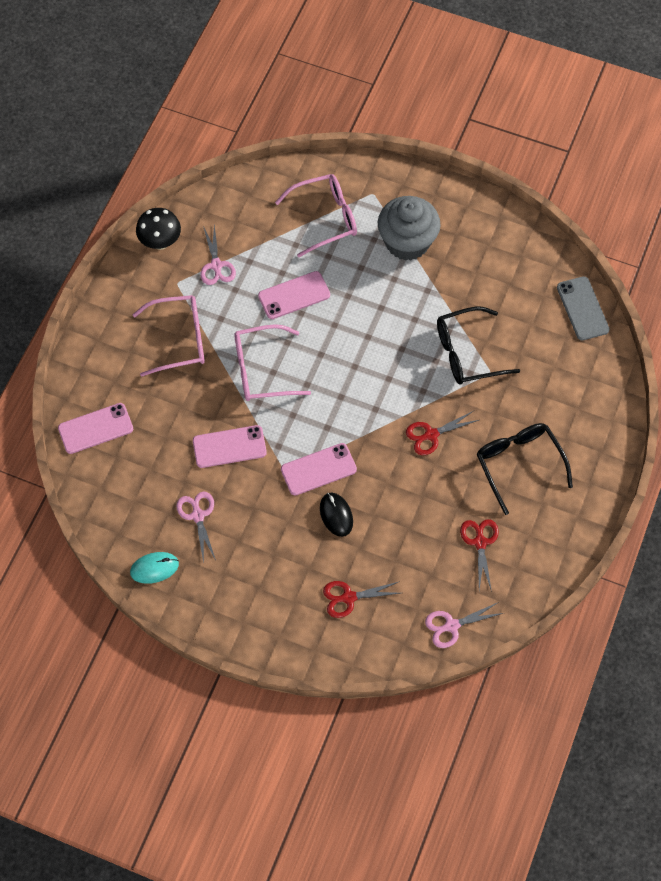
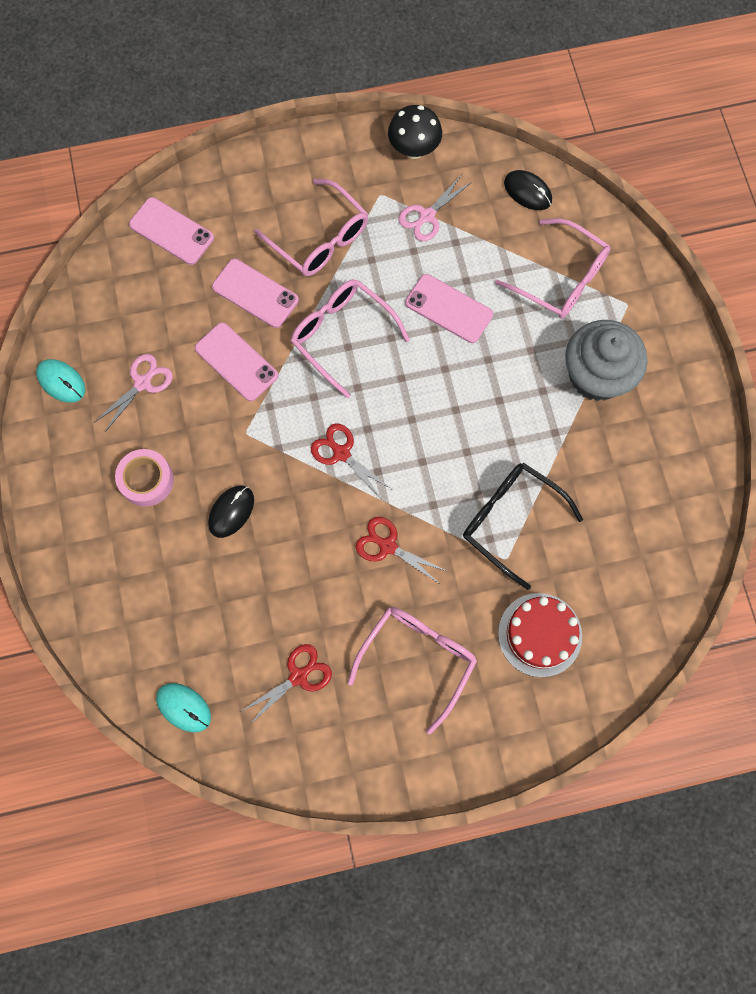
camera: 55 degrees right, 10 degrees up
pink phone [281,443,357,496] -> pink phone moved to [212,259,299,328]
red scissors [323,581,400,618] -> red scissors moved to [311,424,391,498]
pink scissors [425,602,503,648] -> turquoise mouse [156,683,211,732]
black glasses [477,423,573,515] -> pink glasses [348,607,477,734]
grey phone [557,276,610,340] -> none
none -> pink tape [115,449,174,507]
none -> red cake [498,593,582,677]
none -> black mouse [504,170,552,210]

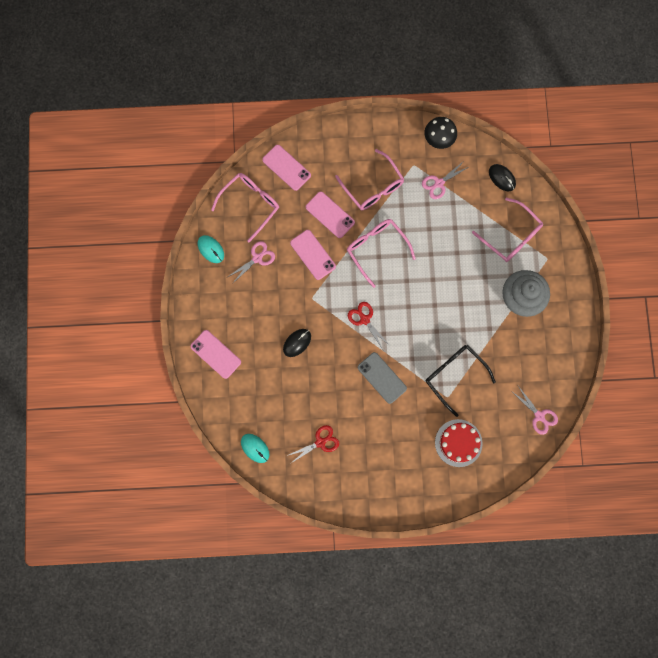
camera: 10 degrees right, 5 degrees up
pink tape [115,449,174,507] -> none
pink glasses [348,607,477,734] -> pink glasses moved to [211,173,279,242]
red scissors [356,517,446,584] -> grey phone [358,352,407,404]
pink phone [405,274,493,343] -> pink phone moved to [190,330,241,379]
none -> pink scissors [514,386,558,435]

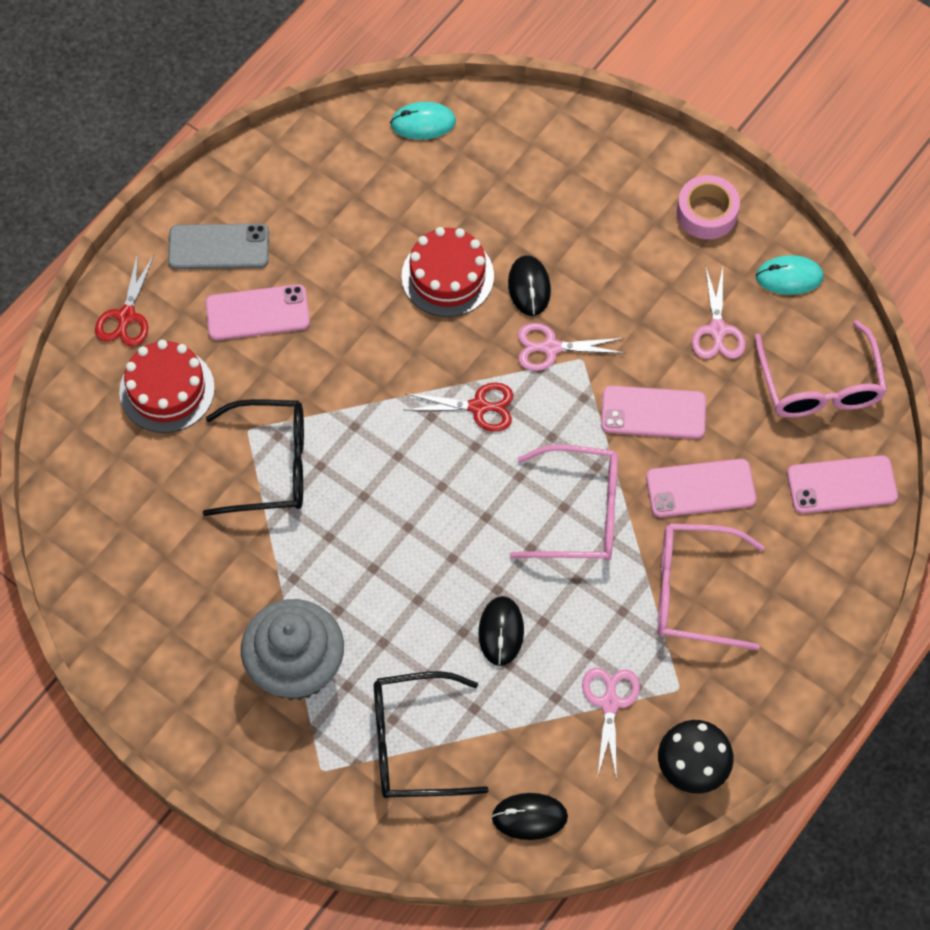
camera: 130 degrees right, 15 degrees down
pink phone [190,330,241,379] -> pink phone moved to [205,284,310,340]
red scissors [287,425,339,464] -> red scissors moved to [95,253,154,347]
grey phone [358,352,407,404] -> grey phone moved to [168,223,269,269]
pink glasses [472,198,543,262] -> black glasses [374,671,489,798]
pink scissors [514,386,558,435] -> pink scissors moved to [518,323,625,371]
none -> red cake [401,227,494,317]
none -> black mouse [478,596,524,666]
none -> pink tape [677,175,740,239]

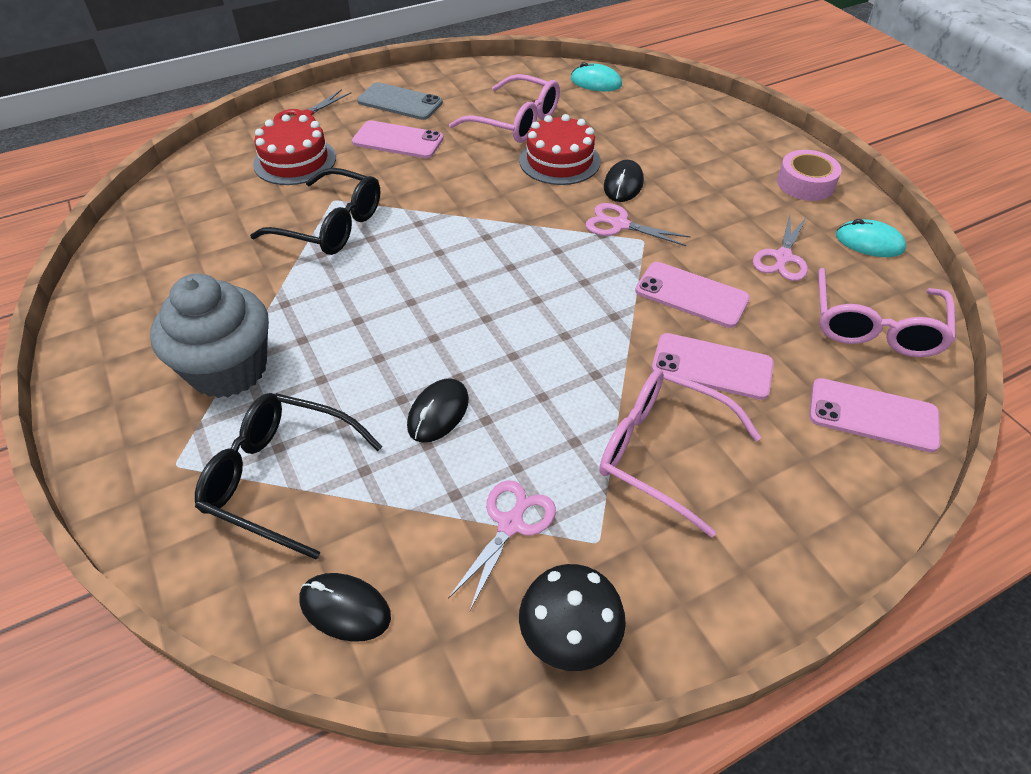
camera: 25 degrees right, 15 degrees down
red scissors [405,382,513,432] -> none
pink glasses [510,445,618,561] -> pink glasses moved to [449,74,560,143]

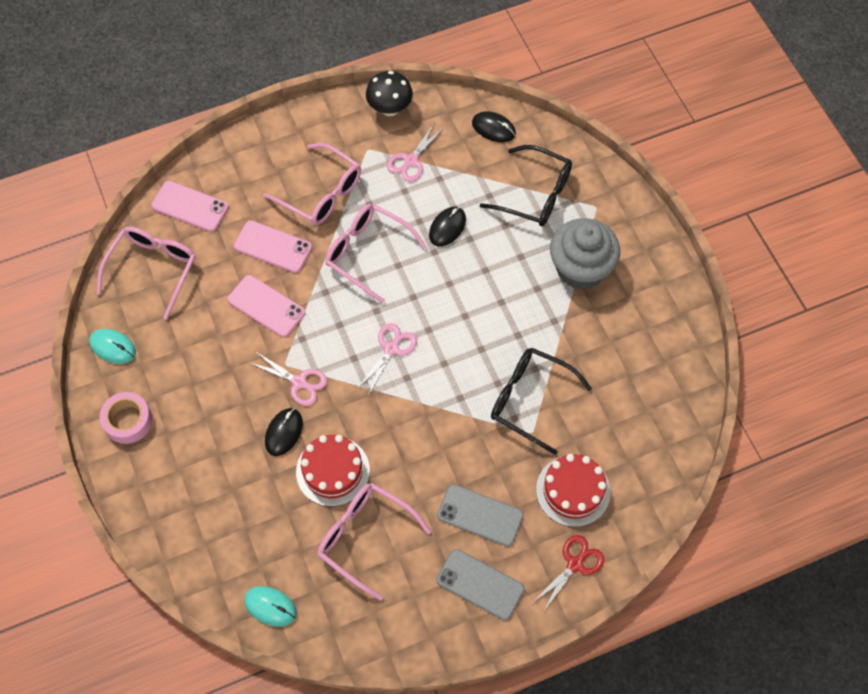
camera: 175 degrees left, 15 degrees up
pink phone [352,120,444,158] -> grey phone [437,484,524,547]
pink scissors [753,215,808,281] -> pink scissors moved to [357,323,417,396]
none -> pink glasses [325,204,427,304]

